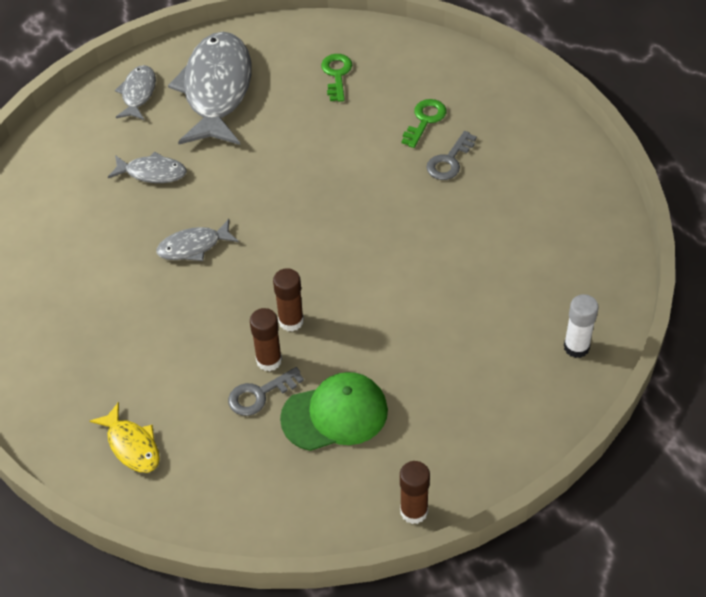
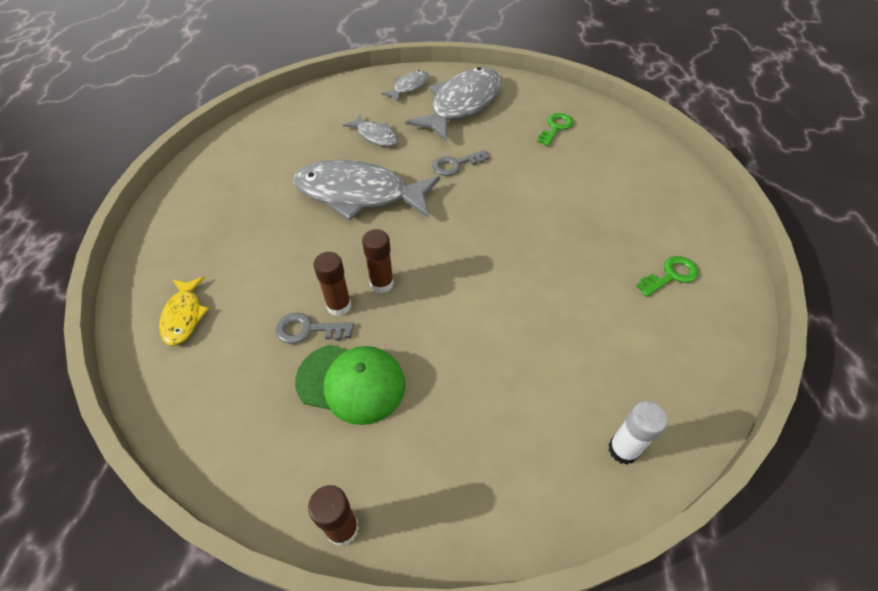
camera: 30 degrees right, 0 degrees up
grey fish [156,219,239,261] -> grey fish [293,160,440,220], size x2.08
green key [401,99,446,148] -> green key moved to [636,256,699,297]
grey key [426,131,477,180] -> grey key moved to [432,150,489,176]

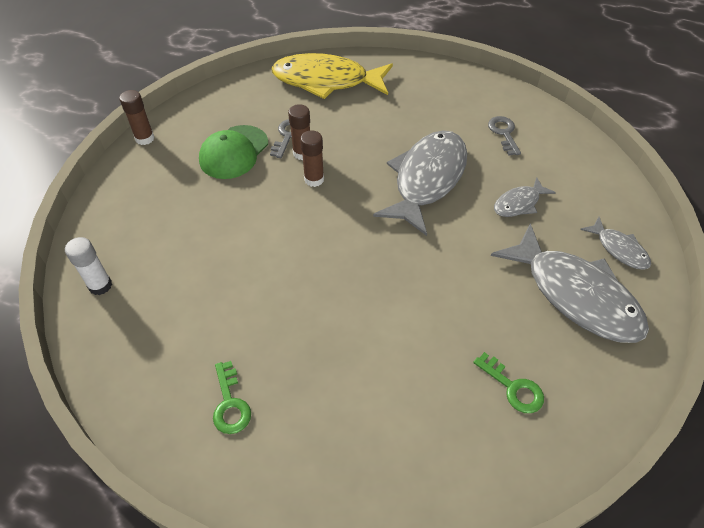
camera: 105 degrees right, 0 degrees up
yellow fish [159,277,209,346] -> yellow fish [271,53,393,99], size x2.08
grey key [432,150,489,176] -> grey key moved to [488,116,521,156]

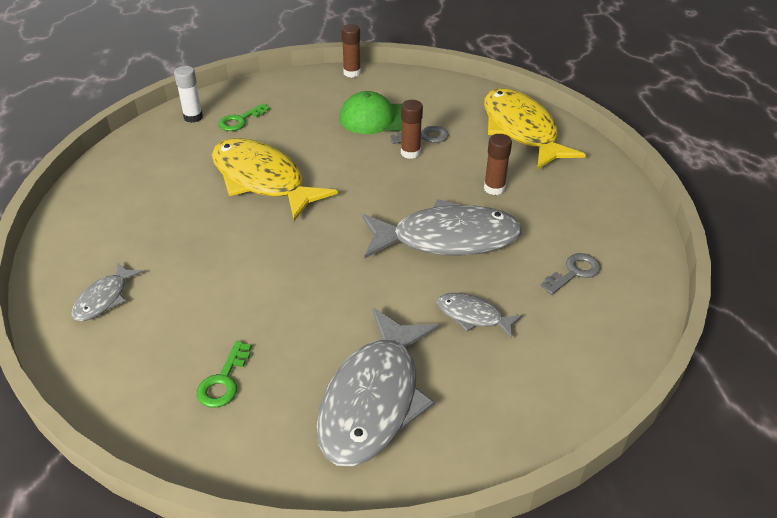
camera: 60 degrees right, 10 degrees down
green key [213,361,251,434] -> green key moved to [218,103,270,131]
brown glue stick [300,130,324,187] -> brown glue stick moved to [484,134,512,195]
grey fish [580,217,651,270] -> grey fish moved to [71,263,143,321]
none -> yellow fish [212,138,338,221]

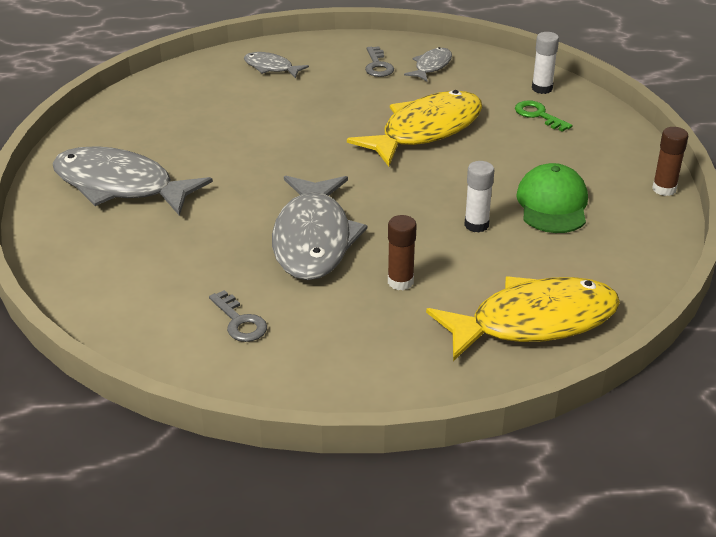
camera: 95 degrees right, 5 degrees down
green key [197,341,251,408] -> none
grey key [390,126,449,144] -> grey key moved to [365,46,394,77]
brown glue stick [401,100,423,159] -> white glue stick [464,161,494,233]
grey fish [437,293,523,339] -> grey fish moved to [404,47,452,82]

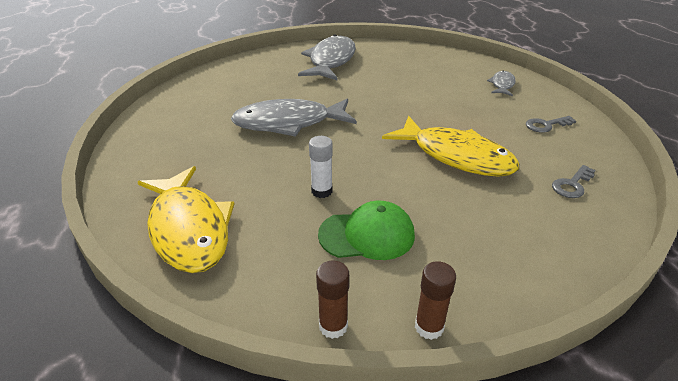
camera: 80 degrees right, 0 degrees up
grey key [209,290,267,342] -> grey key moved to [552,165,596,198]
brown glue stick [388,215,417,290] -> brown glue stick moved to [316,261,349,339]
grey fish [404,47,452,82] -> none
green key [515,100,572,132] -> none
white glue stick [532,32,559,94] -> none

